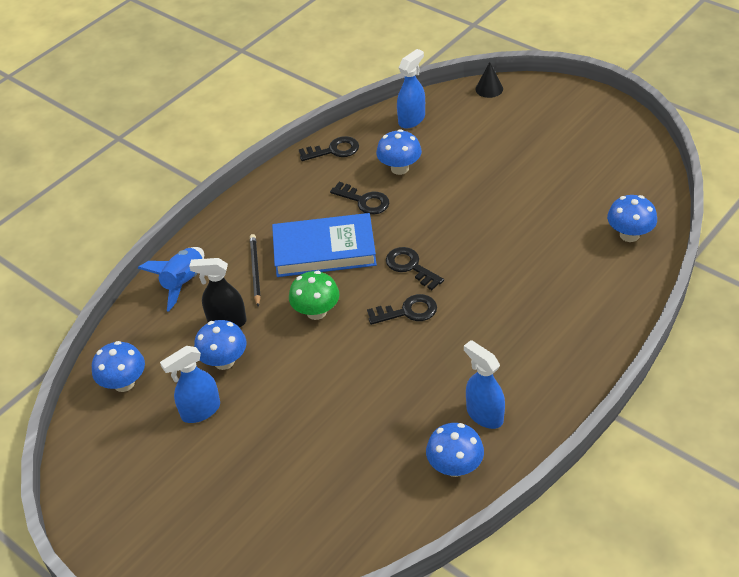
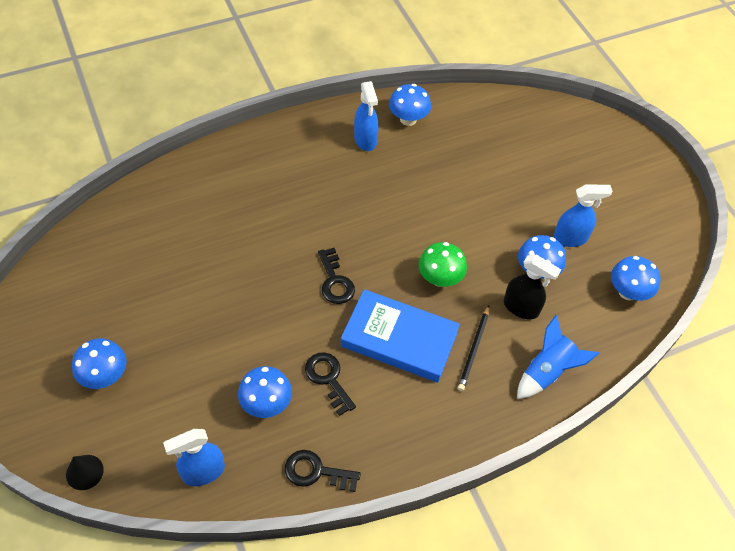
camera: 160 degrees left, 10 degrees up
black key [367,294,437,325] -> none
blue mushroom [607,195,657,242] -> blue mushroom moved to [72,338,127,389]

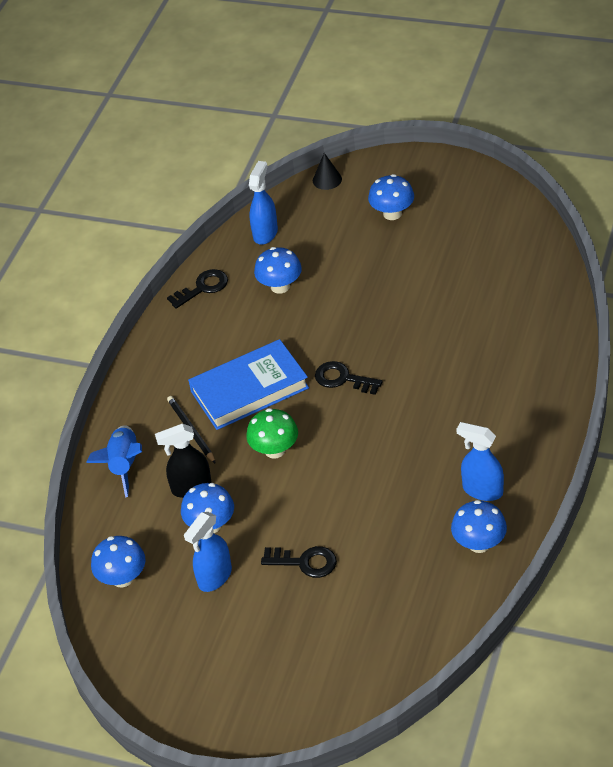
camera: 140 degrees right, 10 degrees down
black key [305,352,356,416] -> black key moved to [261,546,337,578]

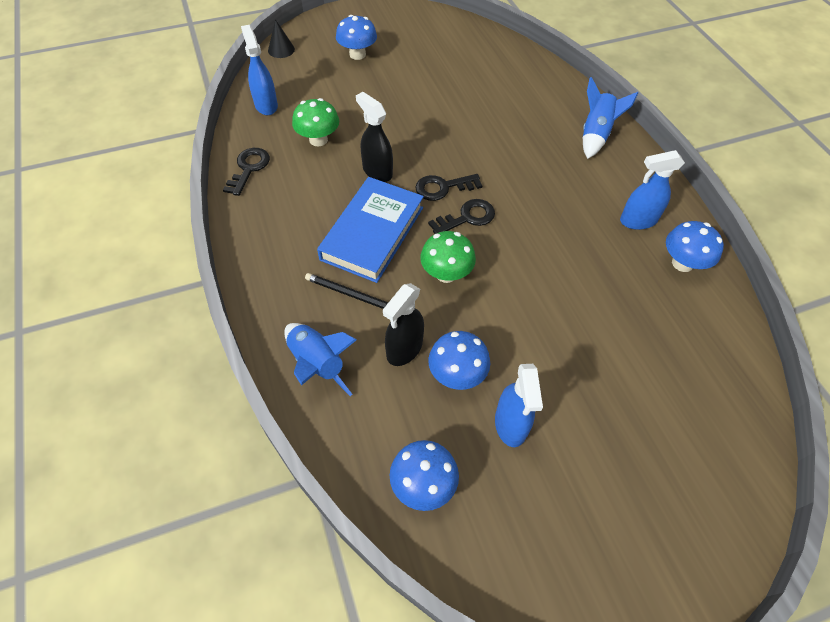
camera: 45 degrees left, 10 degrees up
blue mushroom [254,247,302,294] -> green mushroom [292,98,339,146]
black key [261,546,337,578] -> black key moved to [428,199,495,234]
none -> black spray bottle [356,92,393,182]
none -> blue rocket [583,77,638,159]

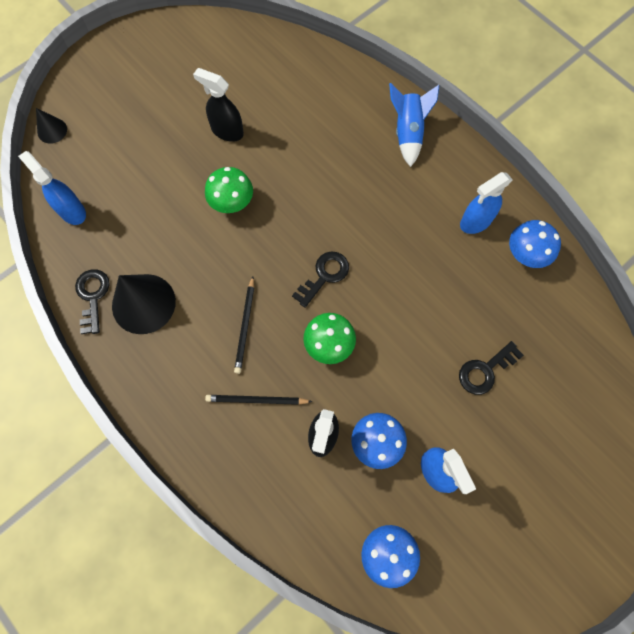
camera: 20 degrees left, 15 degrees up
blue rocket [284,323,357,396] -> none
green mushroom [292,98,339,146] -> green mushroom moved to [205,167,253,213]
blue book [317,177,424,283] -> black pencil [234,276,254,374]
blue mushroom [336,15,377,60] -> none
black spray bottle [356,92,393,182] -> black spray bottle moved to [193,68,244,142]
black key [415,174,482,201] -> black key moved to [459,341,524,395]
none -> black cone [112,274,176,334]

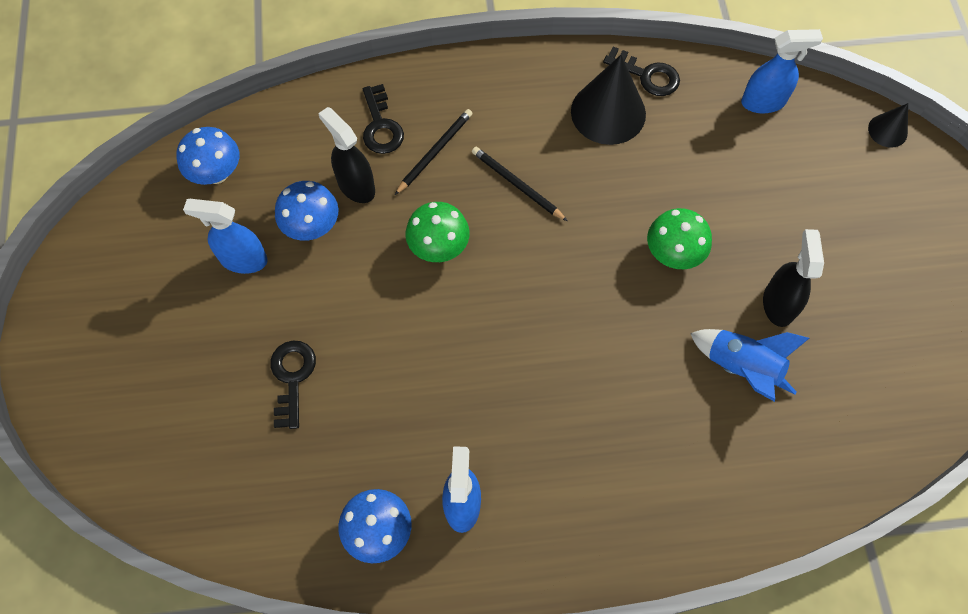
camera: 125 degrees right, 5 degrees down
black spray bottle [193,68,244,142] -> black spray bottle turned 60 degrees counterclockwise [763,229,824,327]
black key [292,252,349,308] -> black key moved to [363,84,404,154]
blue rocket [389,83,439,167] -> blue rocket moved to [690,329,809,402]

